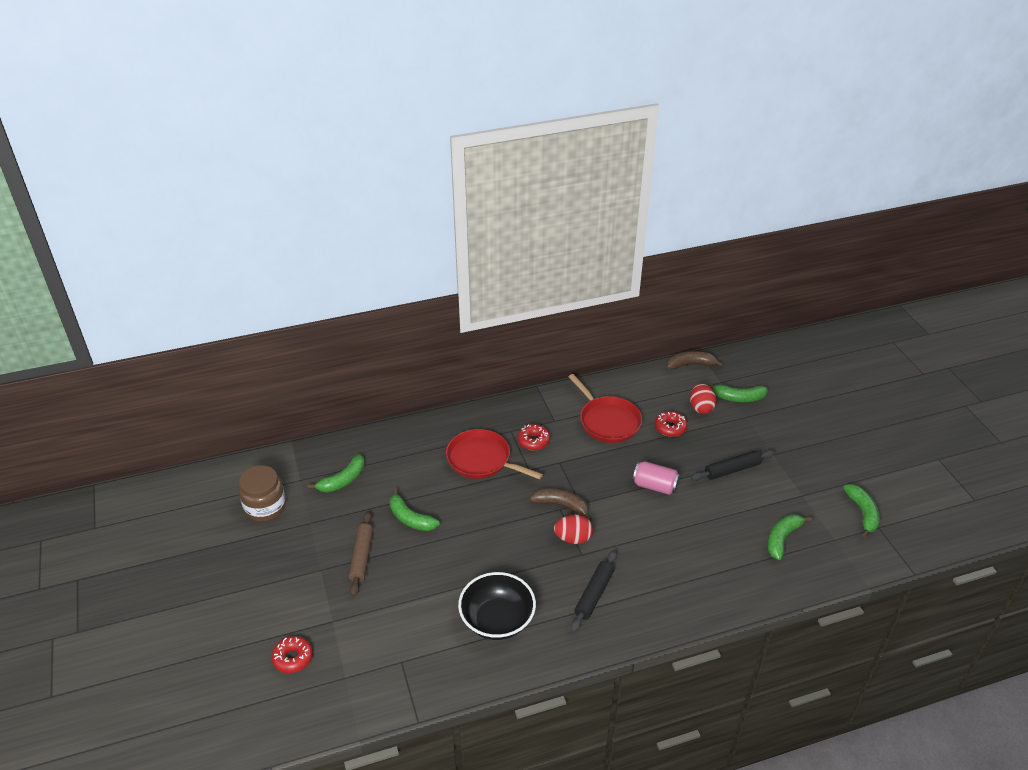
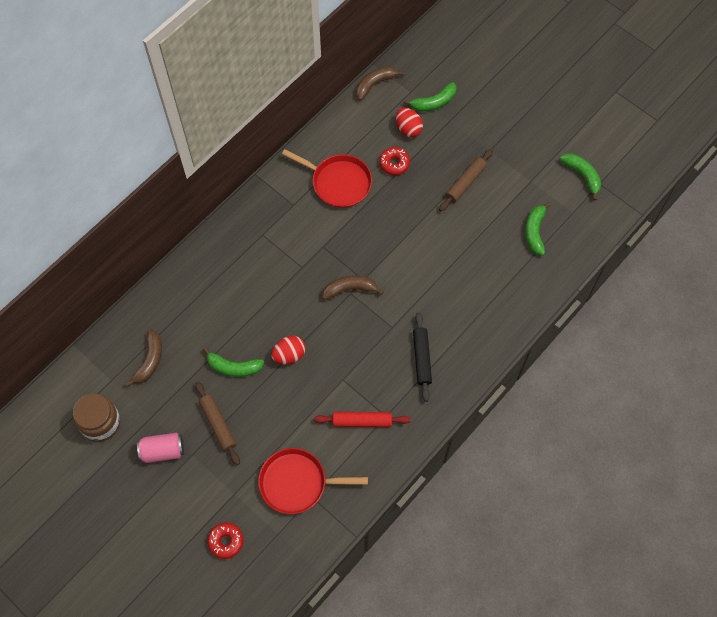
camera: 30 degrees left, 25 degrees up
green banana [308,454,365,493] -> brown banana [125,329,162,387]
red pan [446,429,543,479] -> red pan moved to [258,448,368,514]
black bowl [458,572,536,640] -> red rolling pin [314,412,411,427]
red donut [517,424,550,450] -> none
red egg [554,515,593,544] -> red egg moved to [271,336,306,364]
pink can [633,461,680,495] -> pink can moved to [137,433,184,463]
black rolling pin [691,450,775,481] -> brown rolling pin [439,149,493,211]

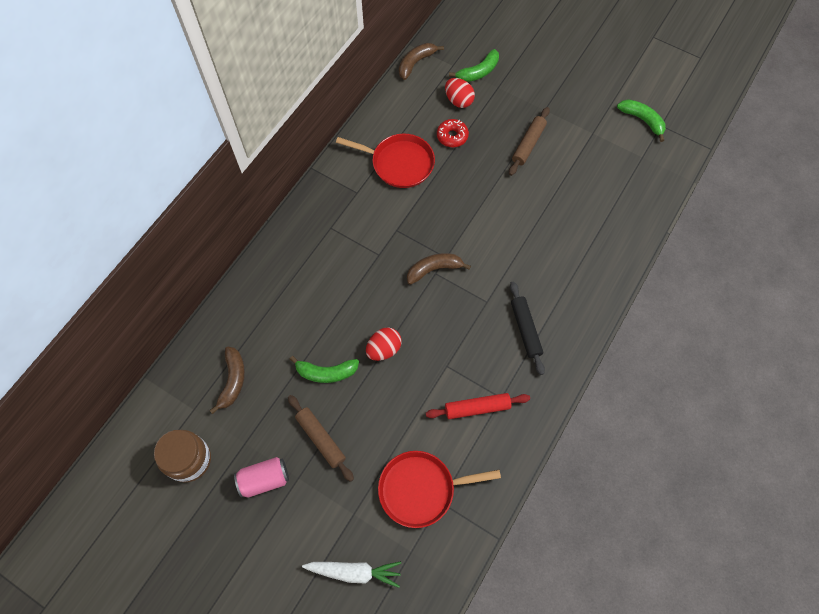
camera: 10 degrees left, 0 degrees up
red donut [207,523,243,559] -> white carrot [302,561,401,588]
green banana [525,202,551,255] -> none

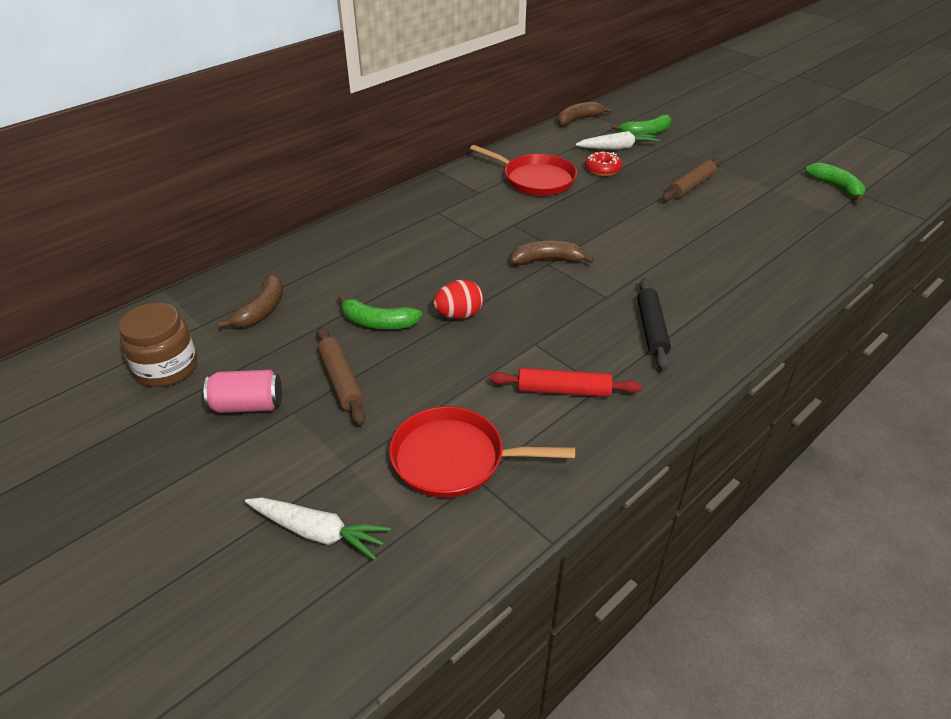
camera: 15 degrees right, 25 degrees down
red egg [445,78,475,108] -> white carrot [576,131,660,150]

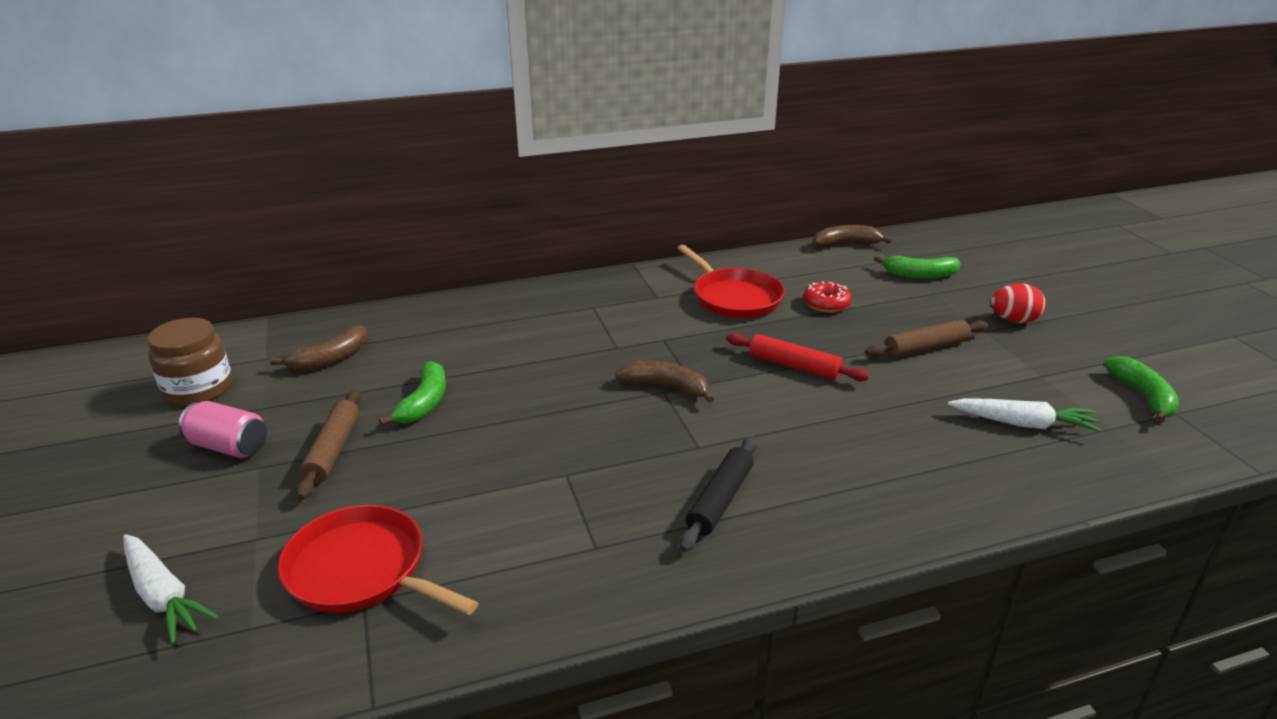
camera: 25 degrees right, 10 degrees down
green banana [338,294,422,329] -> green banana turned 120 degrees counterclockwise [379,361,446,426]
red egg [433,280,483,319] -> red egg moved to [991,283,1046,323]
red rolling pin [489,368,642,397] -> red rolling pin moved to [726,333,870,381]
white carrot [576,131,660,150] -> white carrot moved to [948,398,1101,432]

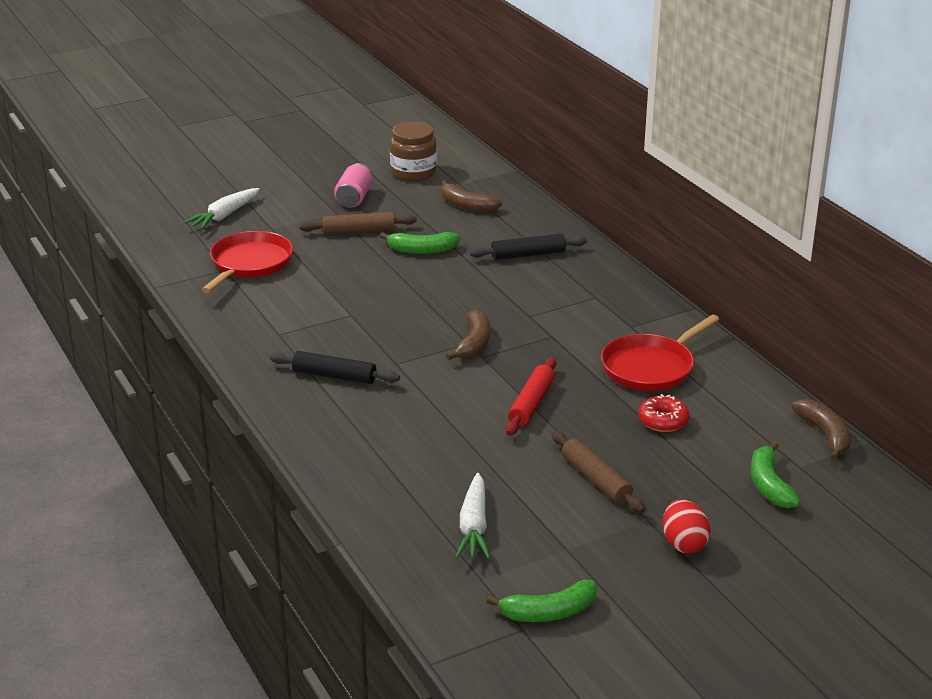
camera: 80 degrees right, 0 degrees up
none -> black rolling pin [470,234,587,260]

